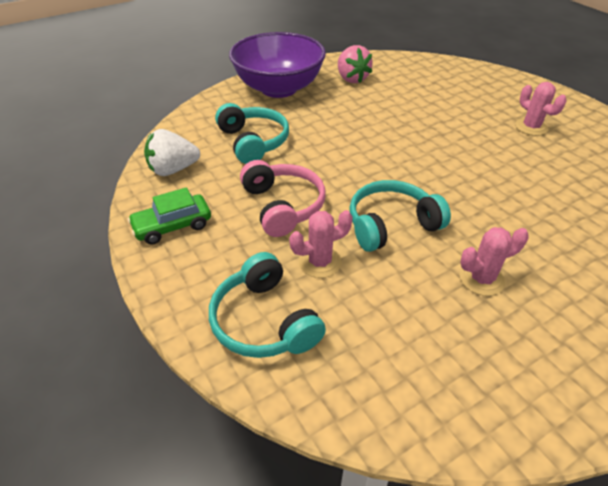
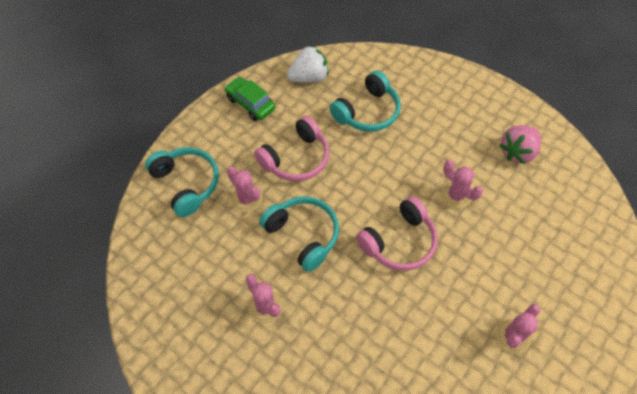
camera: 70 degrees right, 15 degrees up
white strawberry [144,129,200,176] -> white strawberry turned 105 degrees clockwise [287,46,328,83]
turquoise headphones [209,252,326,358] -> turquoise headphones turned 105 degrees clockwise [145,147,219,217]
purple bowl [229,32,326,98] -> none
none -> pink headphones [356,196,438,271]
none -> pink cactus [441,160,483,209]

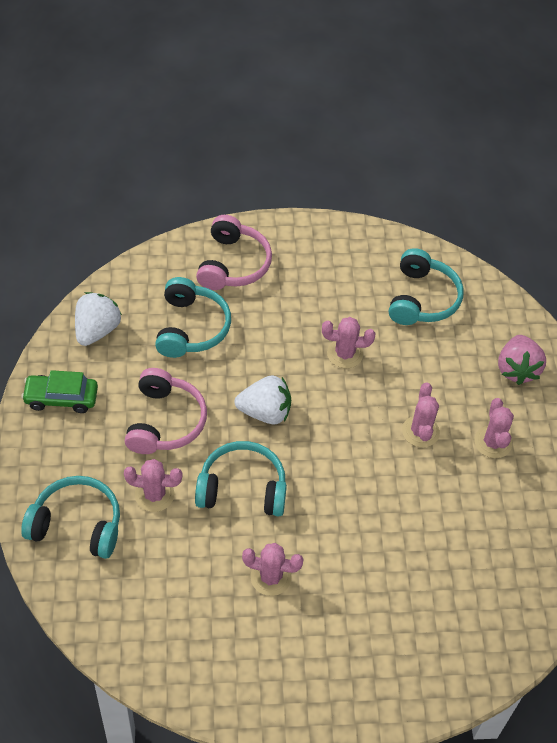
camera: 45 degrees left, 5 degrees down
pink headphones [356,196,438,271] -> pink headphones moved to [196,215,272,290]
pink strawberry [500,125,541,164] -> pink strawberry moved to [498,335,546,385]
none -> white strawberry [235,375,291,424]
none -> turquoise headphones [389,248,464,325]
none -> pink cactus [402,383,440,447]

